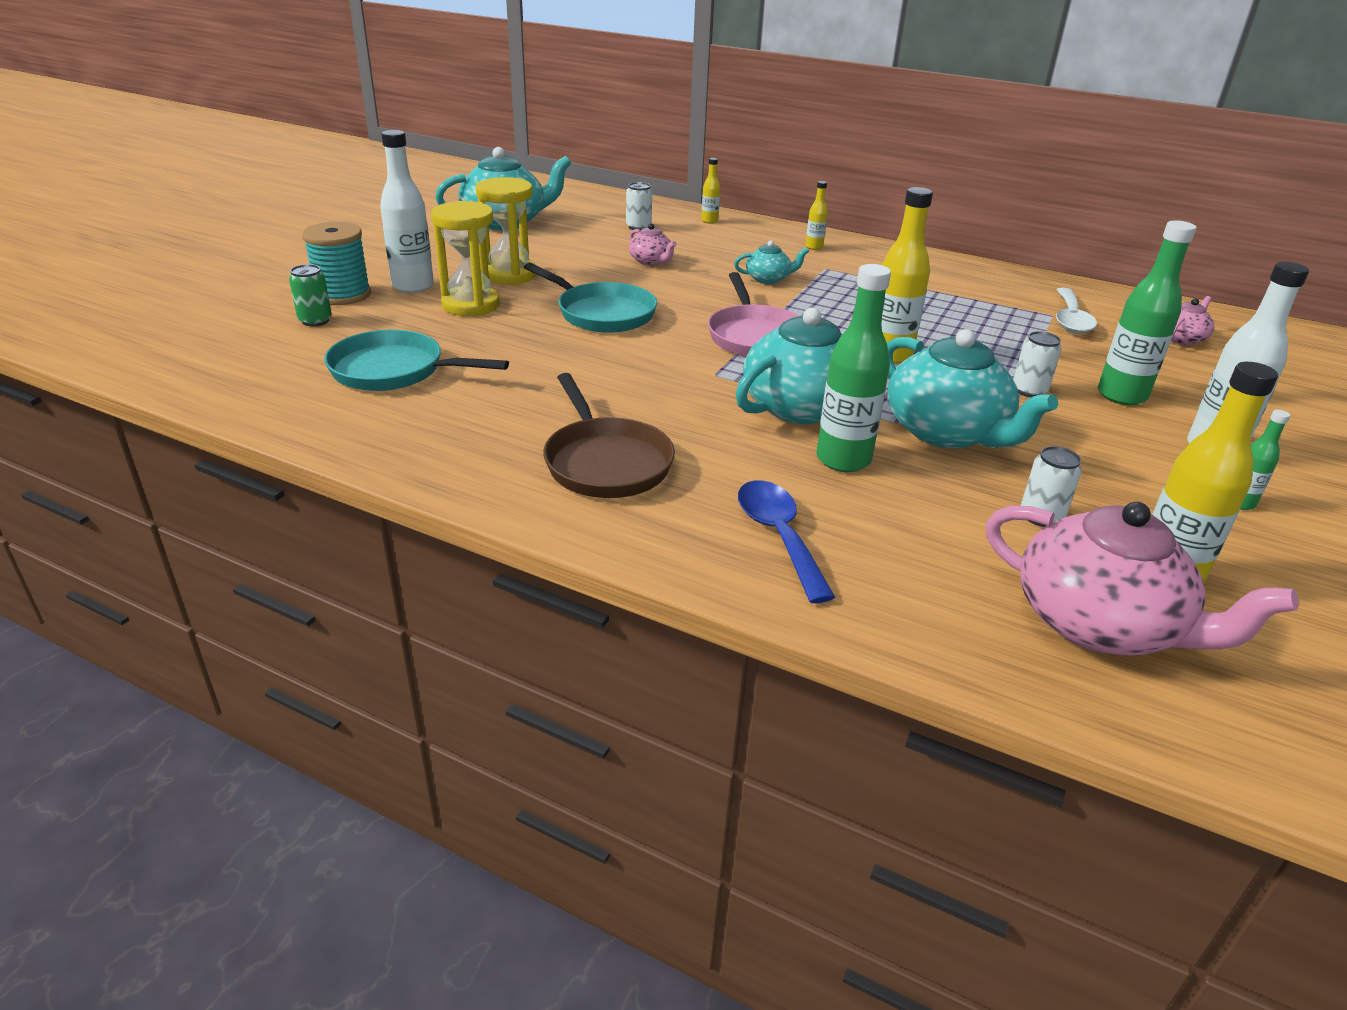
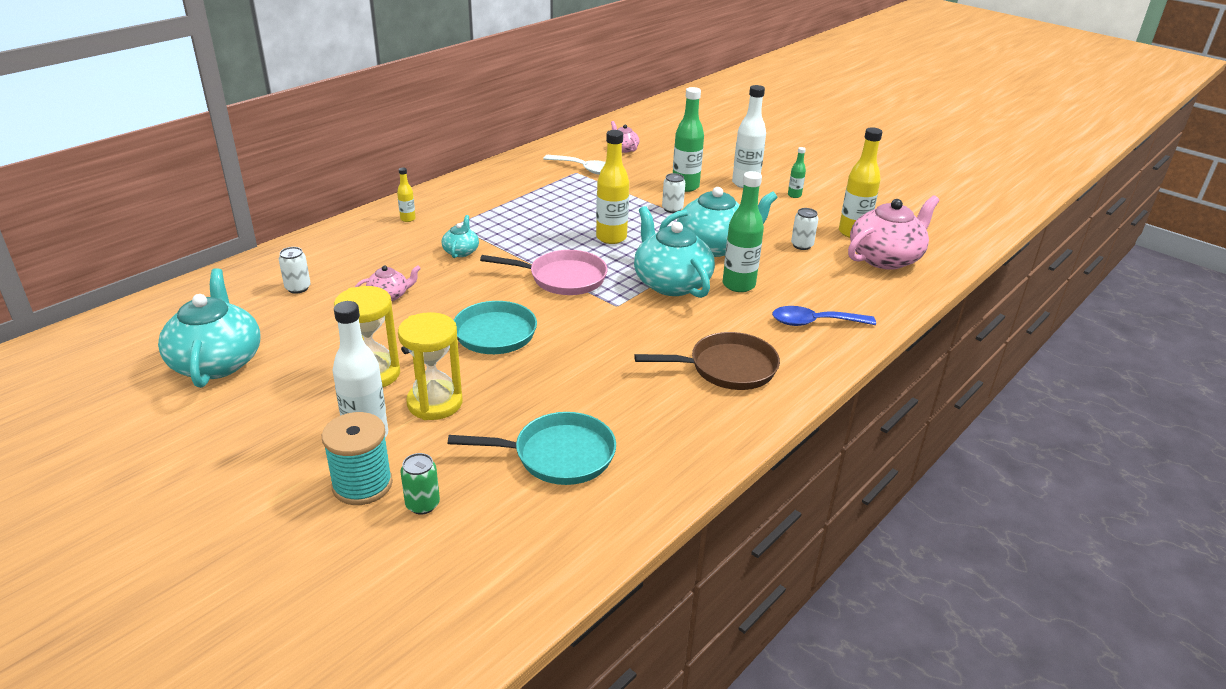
camera: 75 degrees left, 0 degrees up
turquoise pan [324,330,509,391] -> turquoise pan turned 120 degrees counterclockwise [448,412,616,485]
yellow bottle [701,158,720,224] -> none

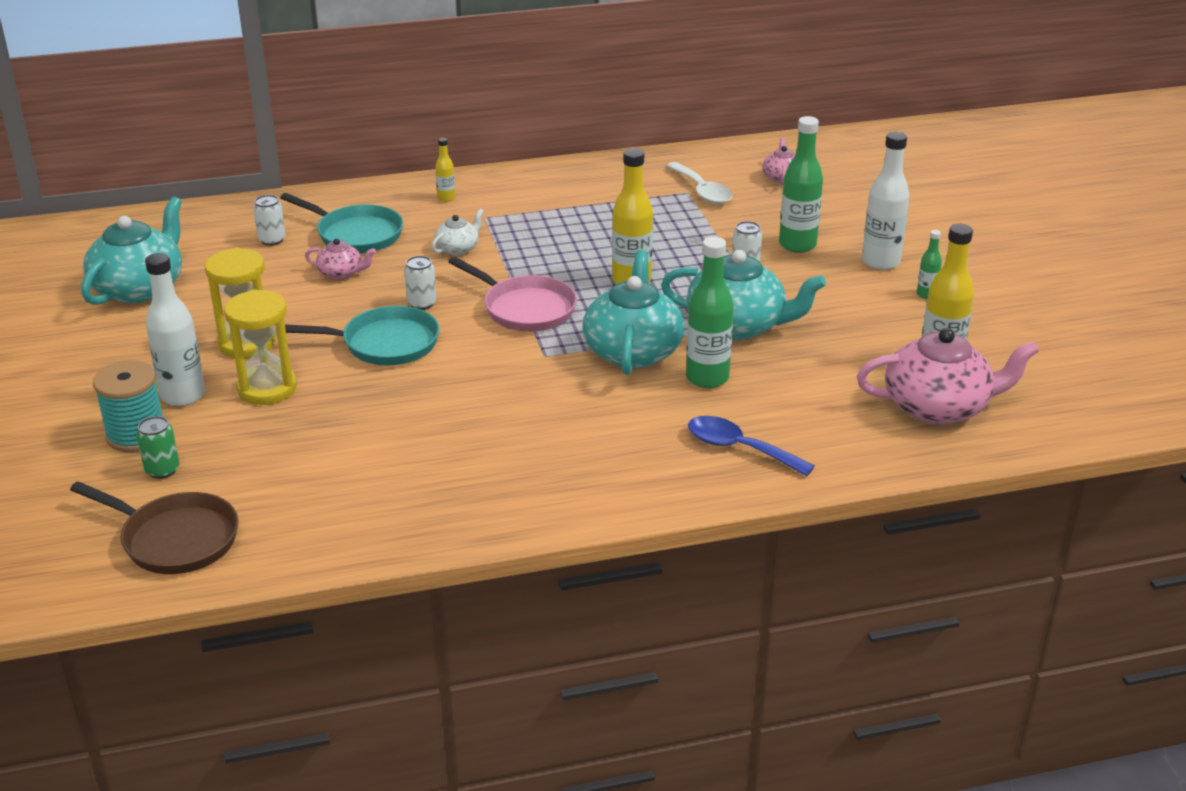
camera: 35 degrees right, 0 degrees up
turquoise teapot [441,215,479,258] -> white teapot [431,209,484,255]
turquoise pan [448,412,616,485] -> turquoise pan moved to [280,193,403,254]
brown pan [634,332,780,390] -> brown pan moved to [70,481,239,574]
white can [791,208,819,250] -> white can moved to [404,256,437,310]

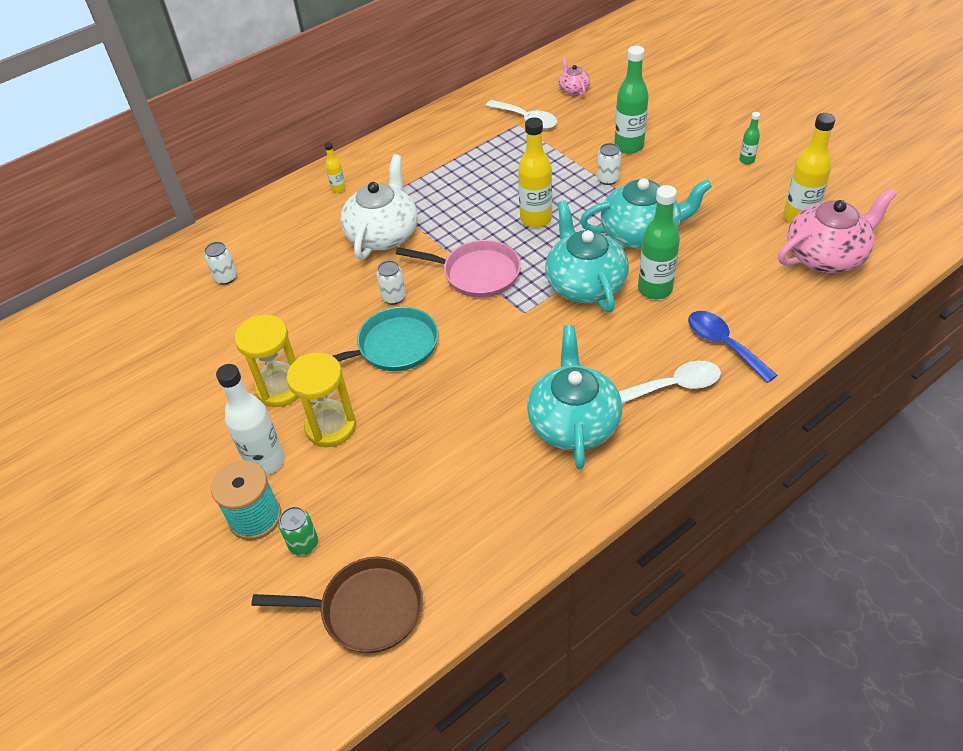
camera: 20 degrees left, 15 degrees up
turquoise teapot [81,197,182,305] -> turquoise teapot moved to [527,325,622,469]
turquoise pan [280,193,403,254] -> none
pink teapot [305,238,376,280] -> none
white teapot [431,209,484,255] -> white teapot [340,154,417,260], size x2.07
blue spoon [688,416,815,476] -> blue spoon turned 45 degrees clockwise [688,311,777,383]
white bottle [862,132,910,270] -> none
none -> white spoon [618,361,721,403]

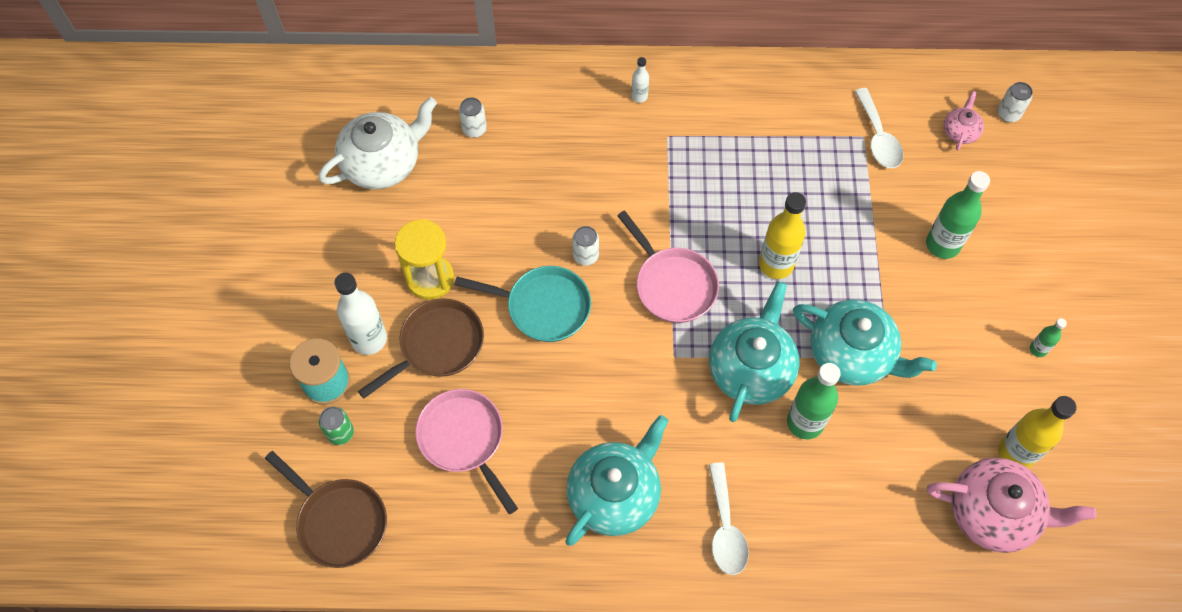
camera: 35 degrees right, 15 degrees up
yellow hourglass [287,352,356,447] -> brown pan [358,298,484,399]
yellow bottle [324,142,346,193] -> white bottle [631,57,649,103]
white teapot [340,154,417,260] -> white teapot moved to [318,97,437,189]
white can [597,143,621,185] -> white can moved to [997,82,1033,122]
white spoon [618,361,721,403] -> white spoon turned 60 degrees clockwise [709,463,749,575]
blue spoon [688,311,777,383] -> none
none -> pink pan [415,389,518,514]

